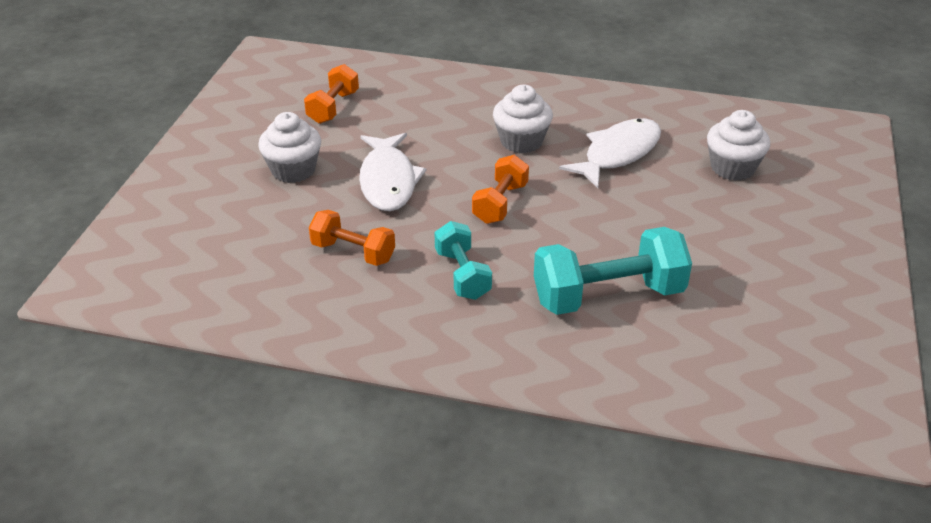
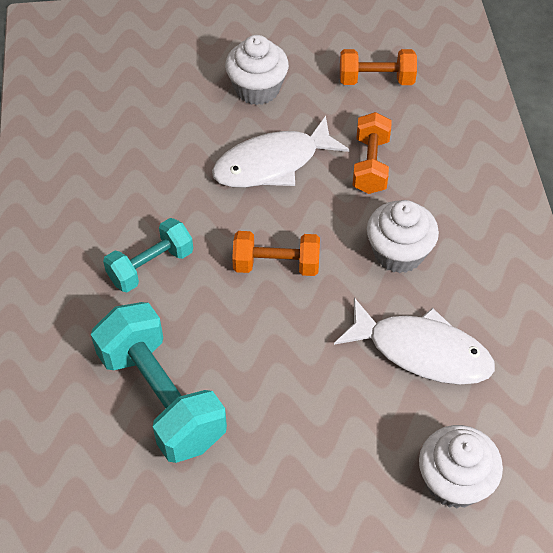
camera: 70 degrees right, 15 degrees up
orange dumbbell [309,210,395,266] -> orange dumbbell moved to [352,112,392,194]

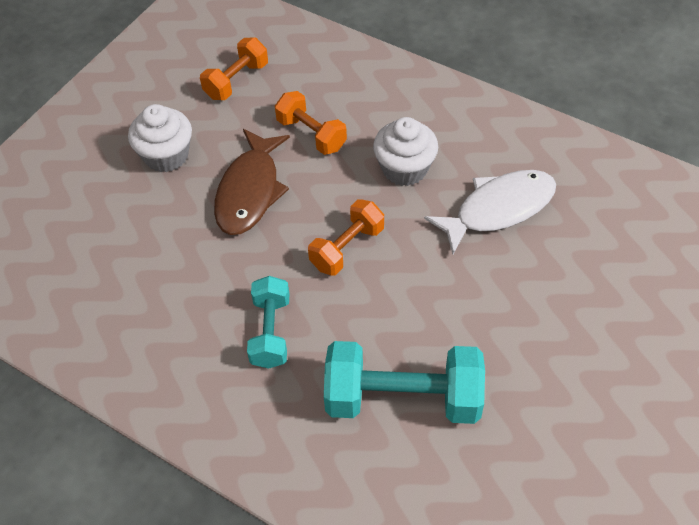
camera: 50 degrees left, 0 degrees up
white fish [212,116,350,188] -> brown fish [214,129,290,235]
white cupcake [419,425,503,508] -> none

